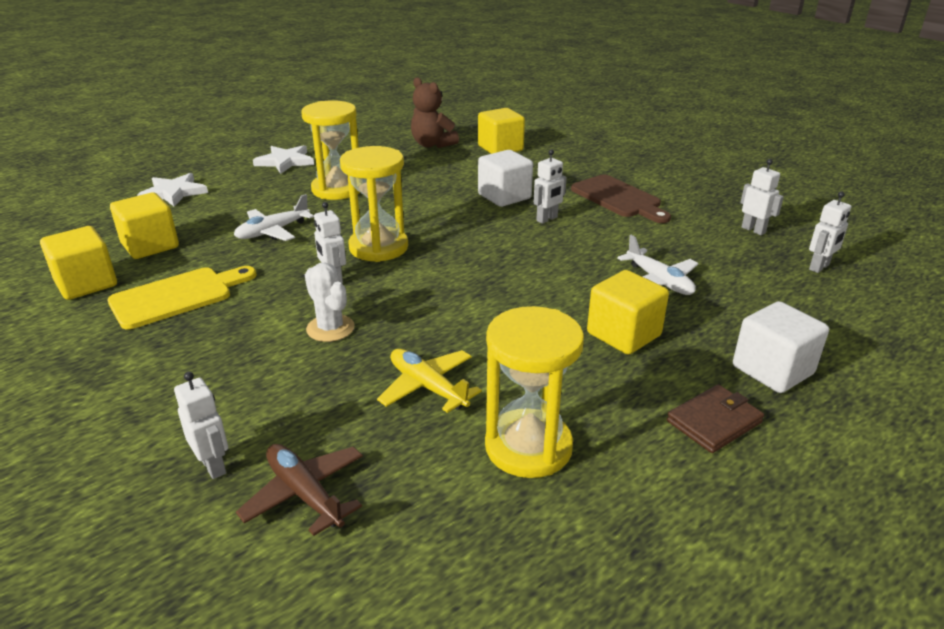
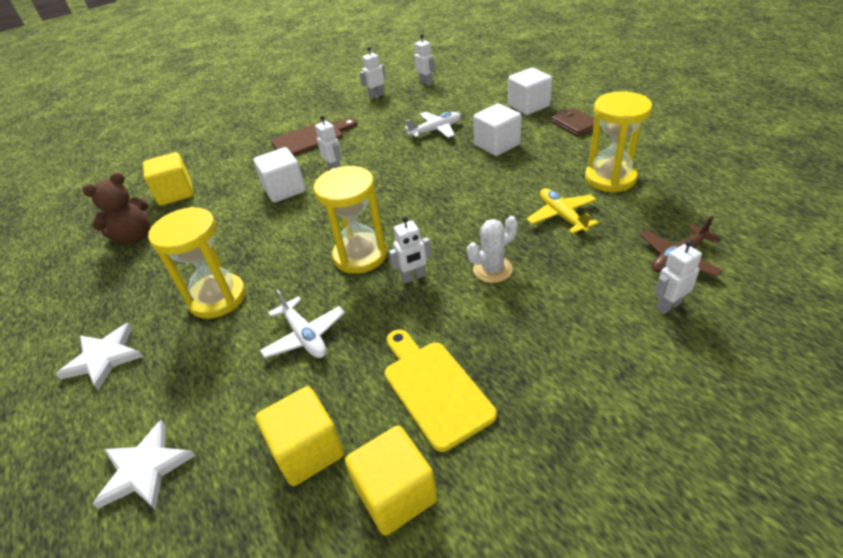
camera: 80 degrees left, 10 degrees up
yellow plane [377,349,482,413] -> yellow plane turned 105 degrees clockwise [527,188,599,234]
yellow cube [587,270,669,355] -> white cube [473,104,522,156]

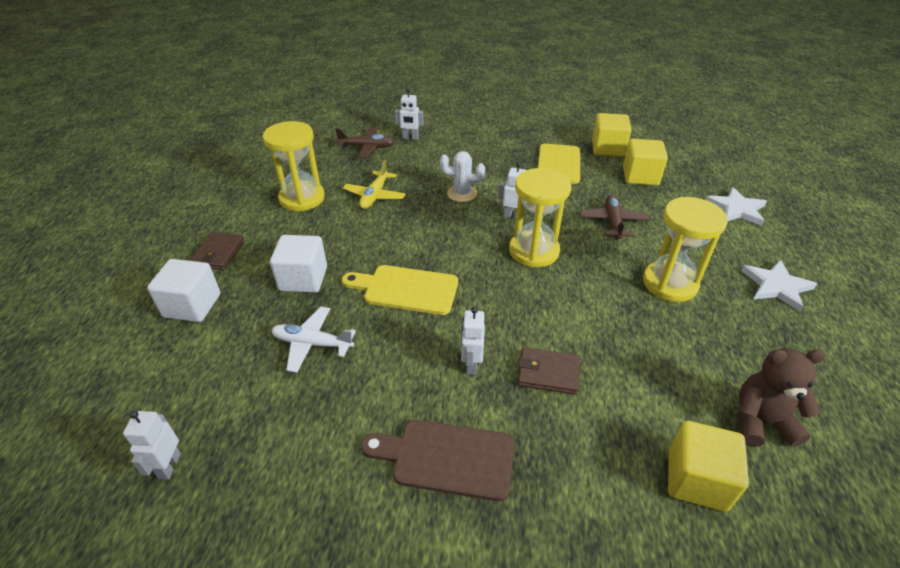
camera: 145 degrees left, 0 degrees up
white cube [253,147,306,203] -> brown wallet [518,347,580,395]
white plane [260,290,345,358] -> brown plane [580,195,650,240]
white robot [359,47,386,99] -> none
none -> yellow cutting board [342,265,458,315]

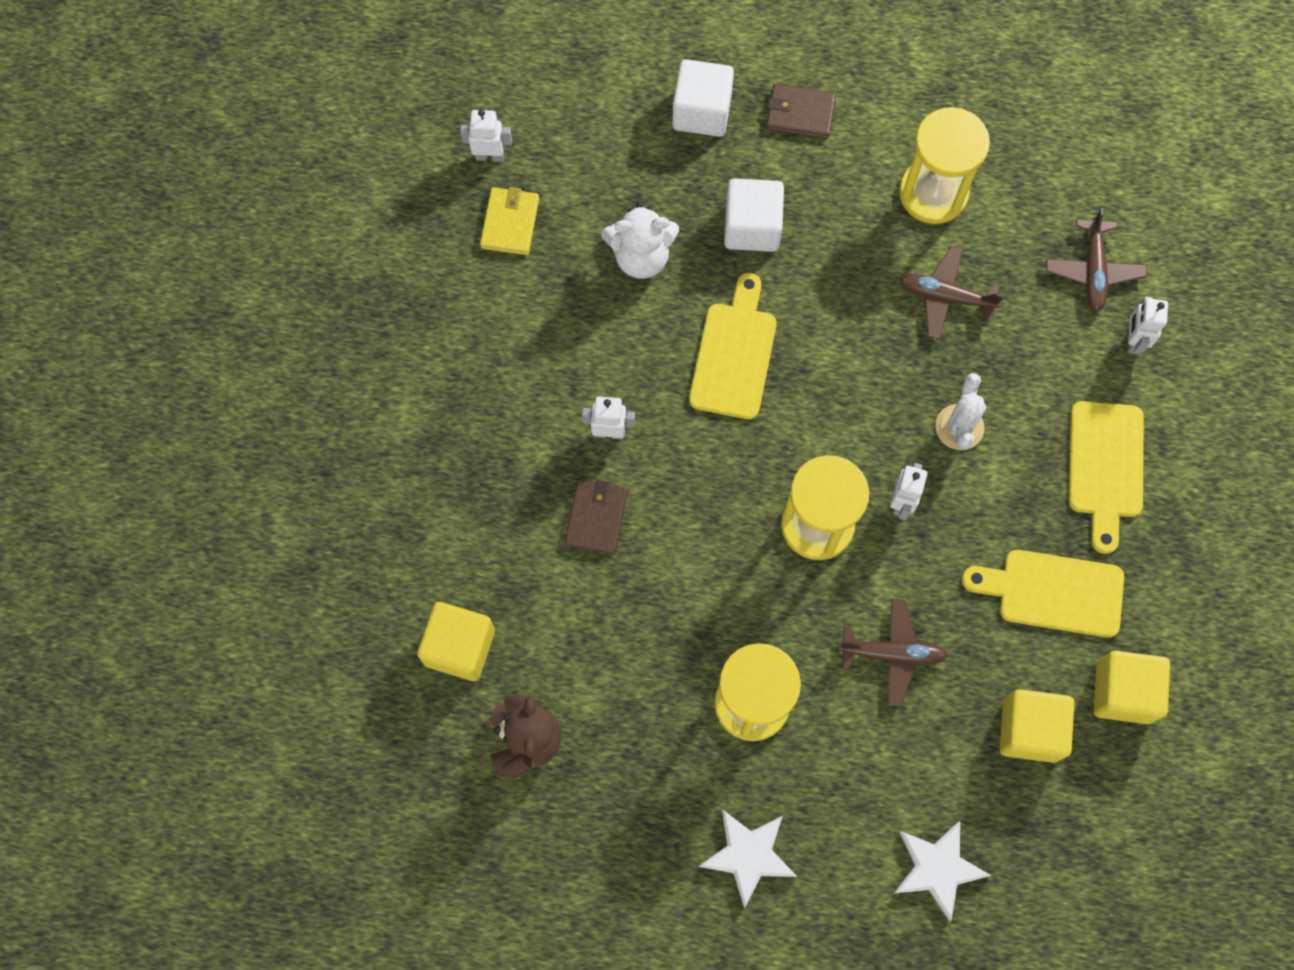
camera: 90 degrees right, 30 degrees up
white plane [272,307,356,373] -> white teddy bear [601,203,679,279]
yellow plane [343,160,406,209] -> brown plane [899,246,1004,339]
brown cutting board [361,420,514,501] -> none
none -> yellow wallet [480,187,539,255]
none -> yellow cutting board [1069,401,1144,554]

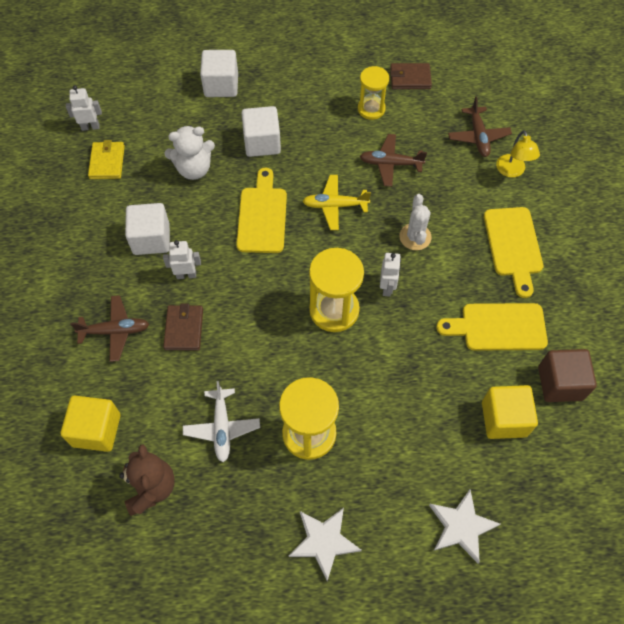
camera: 10 degrees left, 10 degrees down
brown wallet [766,84,836,139] -> brown wallet moved to [390,63,432,89]
brown plane [838,599,948,706] -> brown plane moved to [70,295,149,362]
yellow hourglass [899,107,990,224] -> yellow hourglass [358,66,389,120], size x0.64
yellow cube [1094,651,1170,724] -> brown cube [538,349,597,402]
white robot [1128,296,1168,354] -> yellow lamp [496,130,540,178]
none -> white cube [125,203,170,255]
none -> white plane [183,381,260,462]
none -> yellow plane [303,175,371,230]

